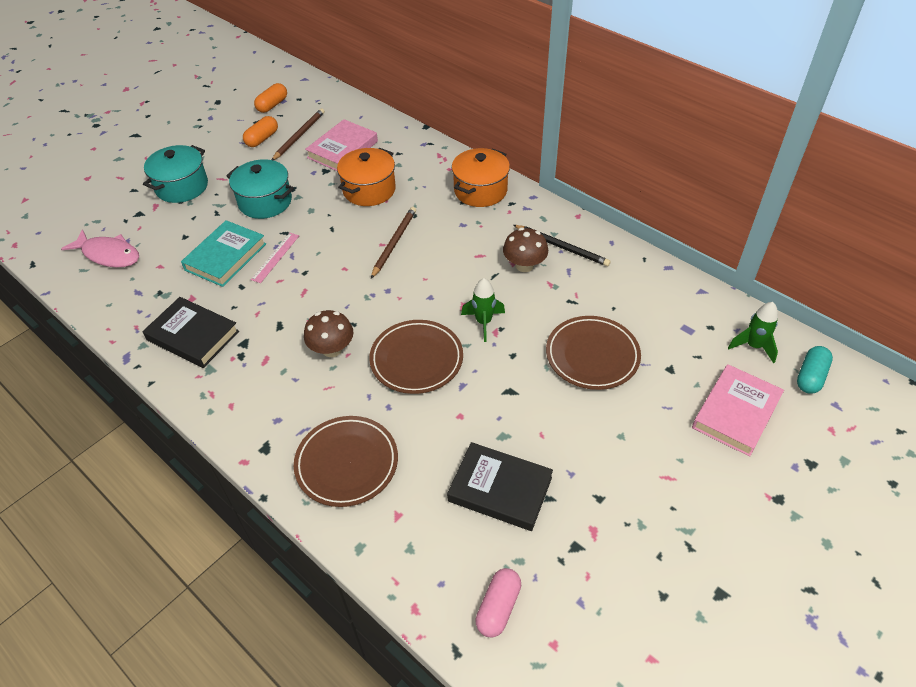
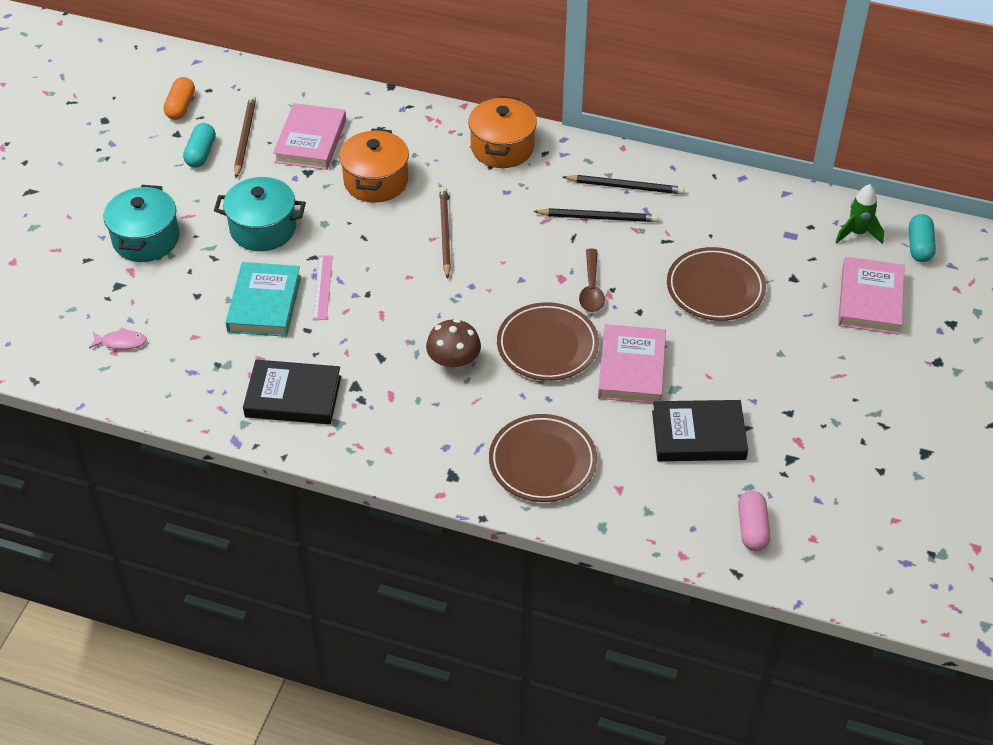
camera: 25 degrees left, 0 degrees up
pink fish [61,229,139,268] -> pink fish [89,327,147,350], size x0.55
orange capsule [243,116,278,147] -> turquoise capsule [183,123,216,168]
green rocket [461,278,505,342] -> brown spoon [579,249,605,312]
brown mushroom [503,228,548,272] -> black pencil [533,208,658,222]
none -> pink book [598,324,666,404]

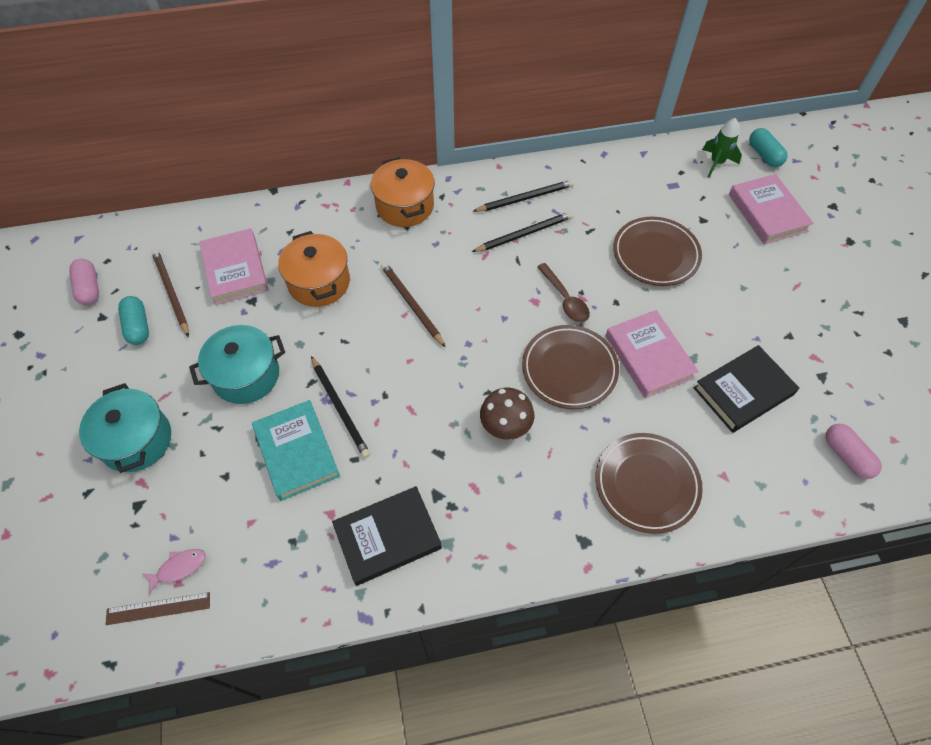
camera: 30 degrees left, 10 degrees up
orange capsule [164,77,195,120] -> pink capsule [69,259,99,305]
pink ruler [313,255,333,320] -> black pencil [311,356,370,458]
none -> brown ruler [106,592,210,625]

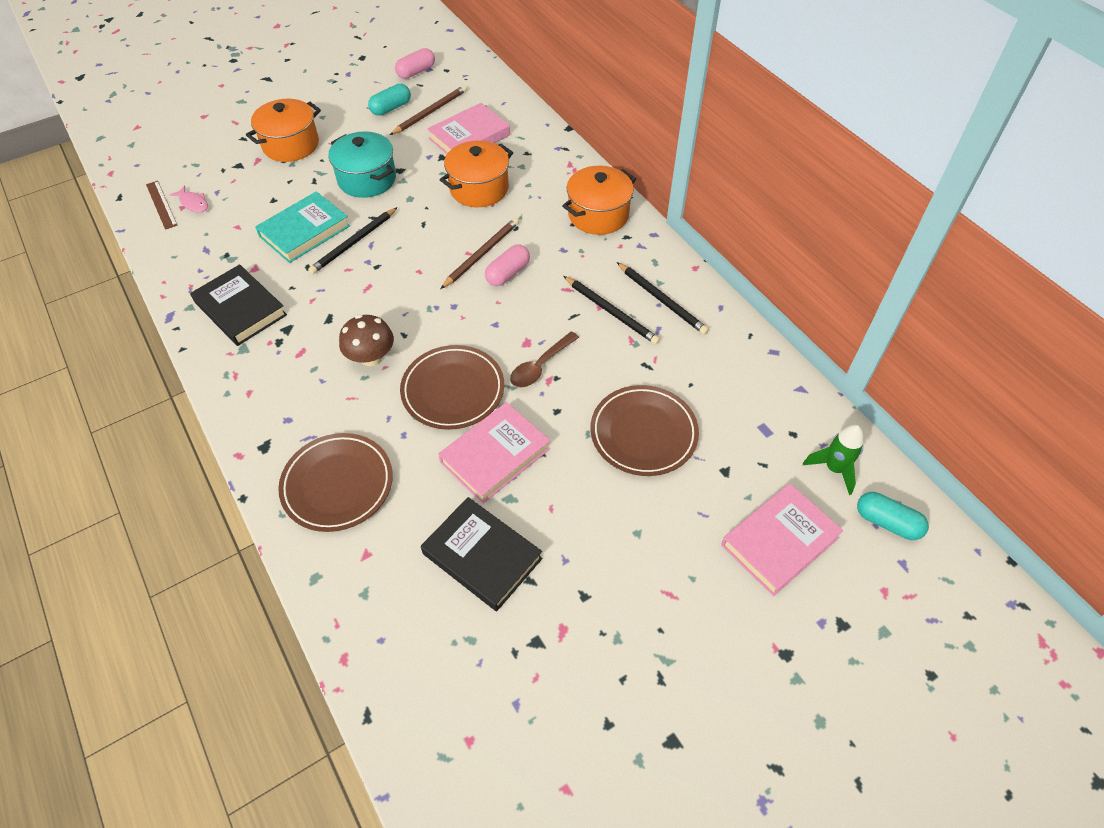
camera: 70 degrees right, 5 degrees down
turquoise pot [79,383,171,473] -> orange pot [246,99,321,162]
turquoise capsule [749,128,788,167] -> turquoise capsule turned 75 degrees clockwise [857,492,929,540]
pink capsule [825,424,882,479] -> pink capsule moved to [485,244,530,286]

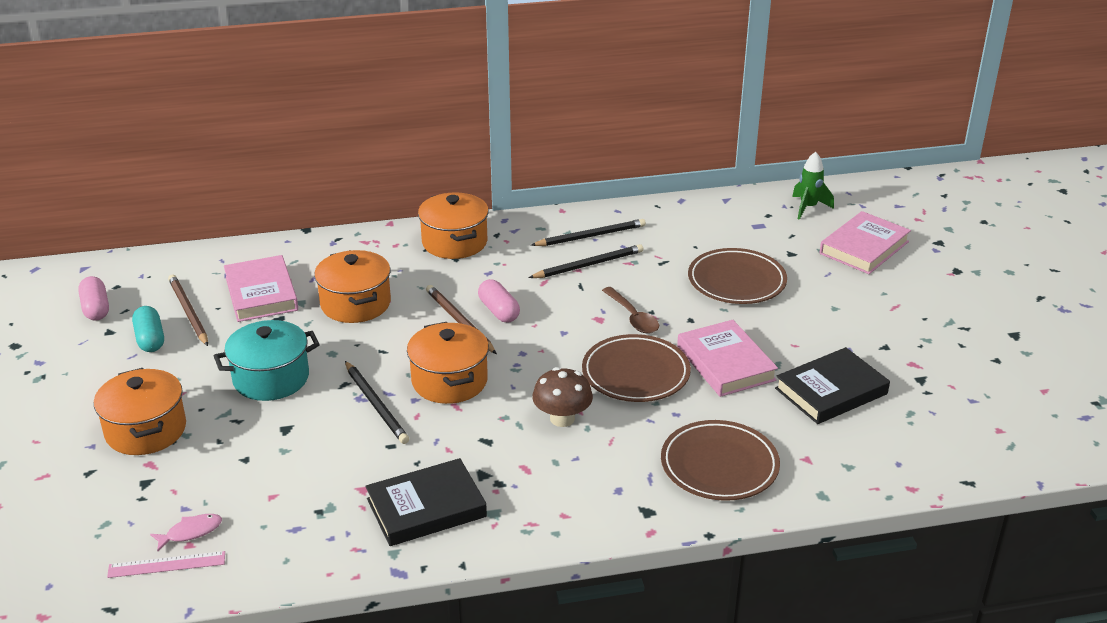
camera: 70 degrees left, 20 degrees down
brown ruler [146,181,177,230] -> pink ruler [107,551,225,578]
turquoise book [255,191,350,263] -> none
pink book [721,483,843,596] -> pink book turned 60 degrees clockwise [820,211,911,274]
turquoise capsule [857,492,929,540] -> none
none -> orange pot [407,322,489,404]

